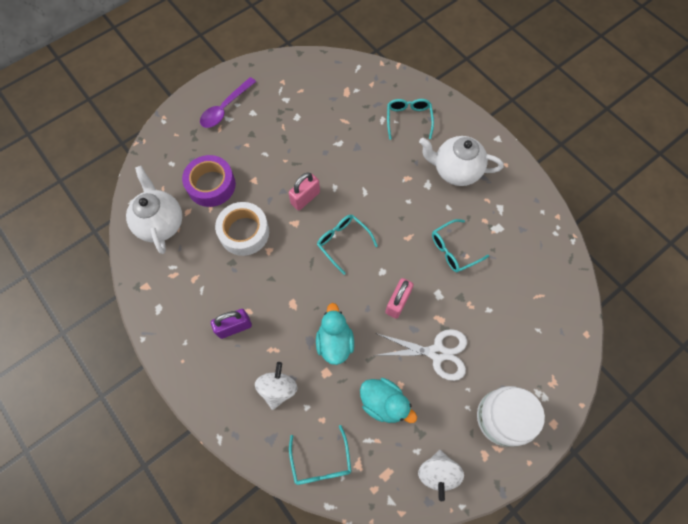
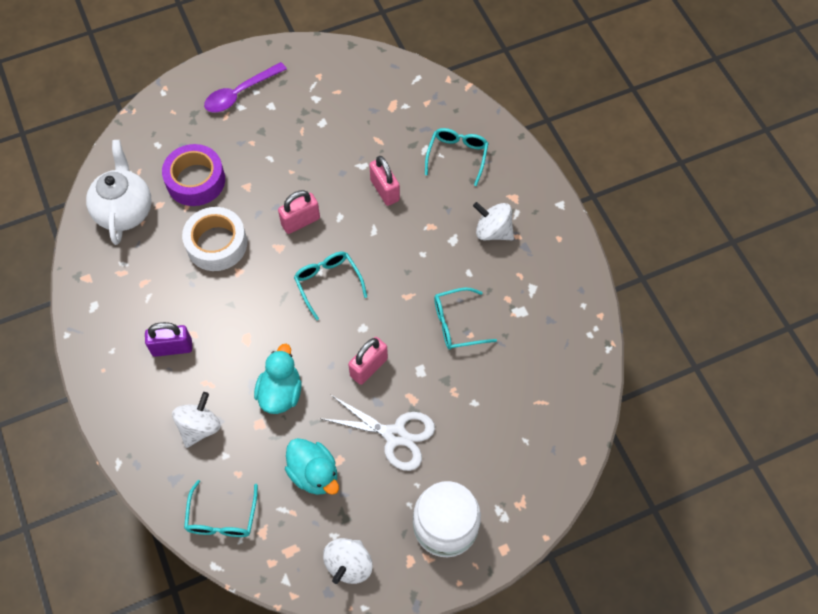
camera: 15 degrees right, 5 degrees down
white teapot [419,136,504,186] -> white spinning top [473,202,514,240]
none -> pink padlock [369,156,400,206]

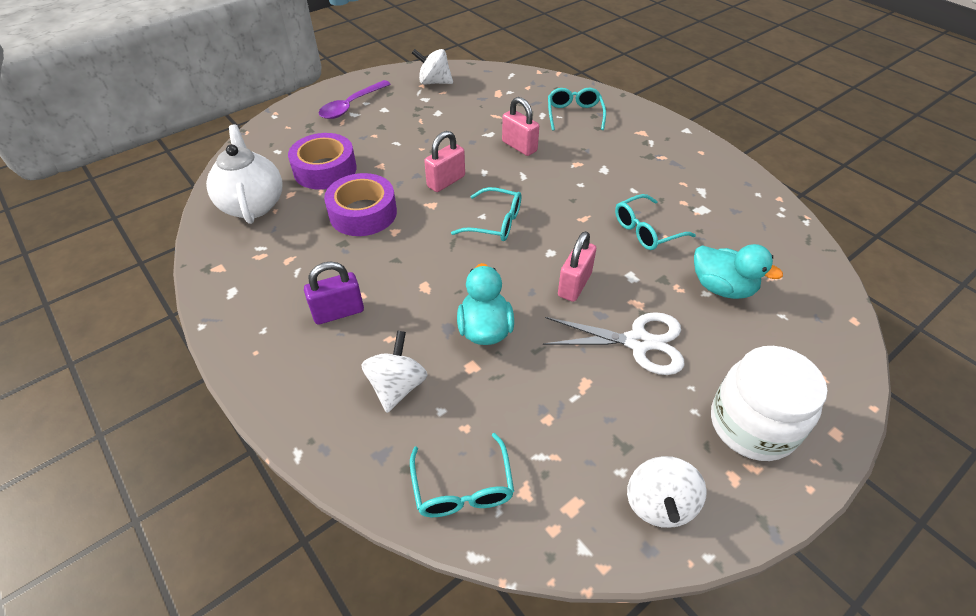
camera: 15 degrees left, 15 degrees down
white tape [182,207,247,271] -> purple tape [324,173,397,236]
turquoise duck [285,438,339,495] -> turquoise duck moved to [694,244,783,299]
turquoise glasses [294,252,367,320] -> turquoise glasses turned 150 degrees clockwise [451,187,521,241]
white spinning top [473,202,514,240] -> white spinning top moved to [412,49,453,84]

